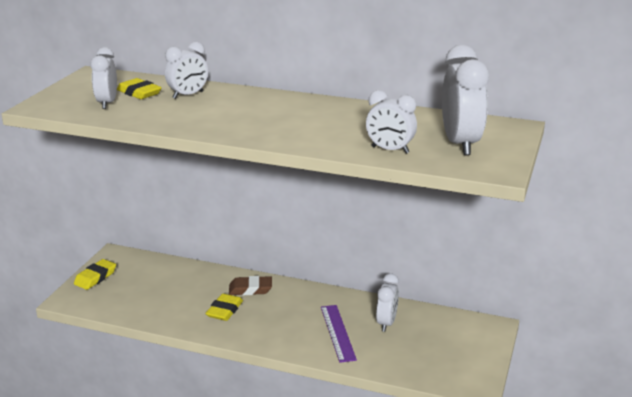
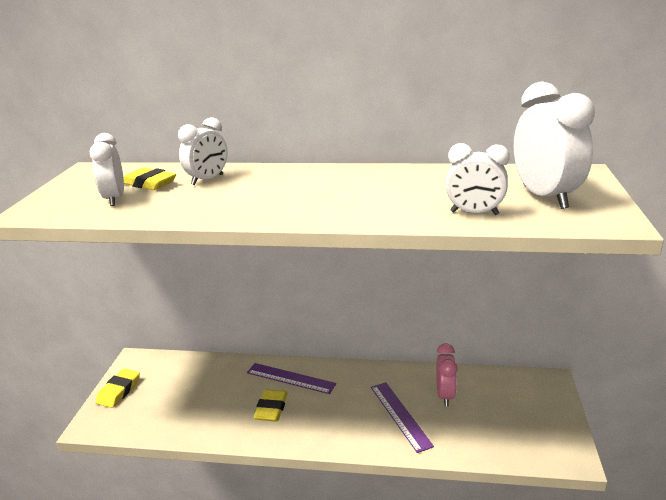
camera: 10 degrees left, 0 degrees up
brown eraser [229,276,272,295] -> purple ruler [247,363,336,394]
white clock [376,273,399,332] -> pink clock [436,343,458,406]

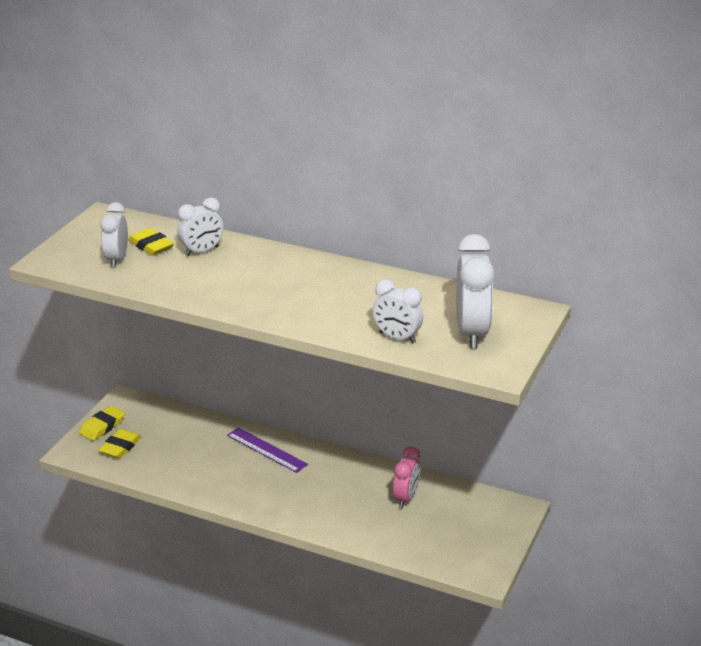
camera: 15 degrees right, 5 degrees up
yellow eraser [254,389,288,421] -> yellow eraser moved to [98,429,142,459]
purple ruler [371,382,434,453] -> none

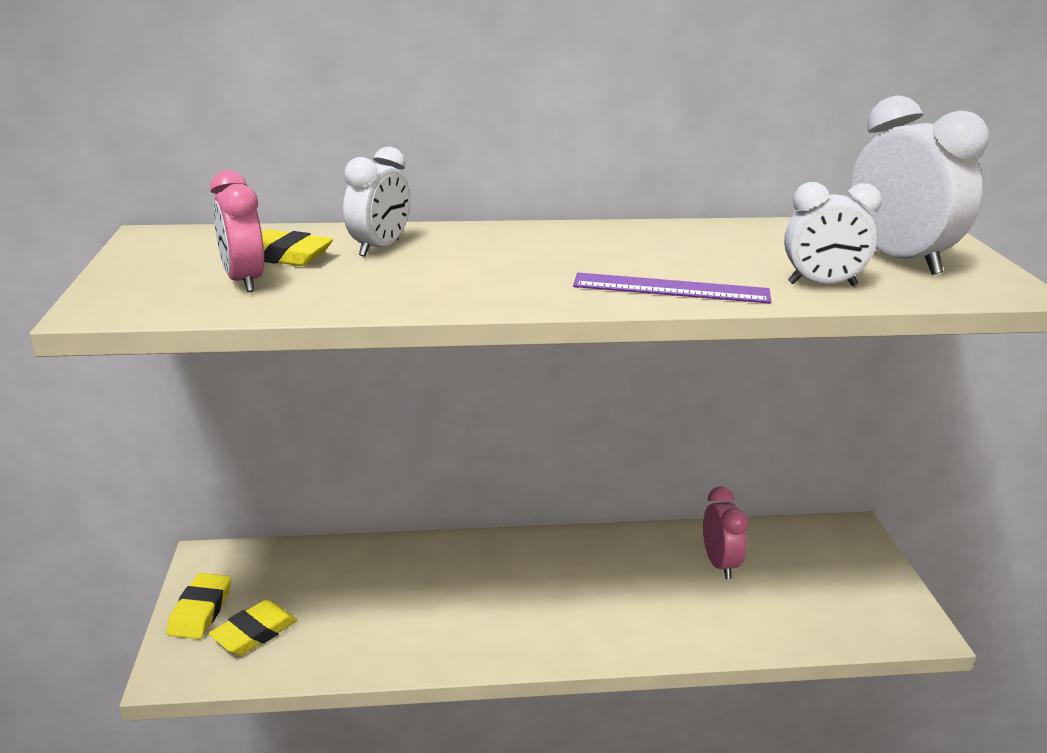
camera: 30 degrees left, 5 degrees down
yellow eraser [98,429,142,459] -> yellow eraser turned 45 degrees clockwise [209,600,297,655]
white clock [100,202,128,268] -> pink clock [210,170,264,292]
purple ruler [227,427,308,473] -> purple ruler moved to [573,273,771,303]

